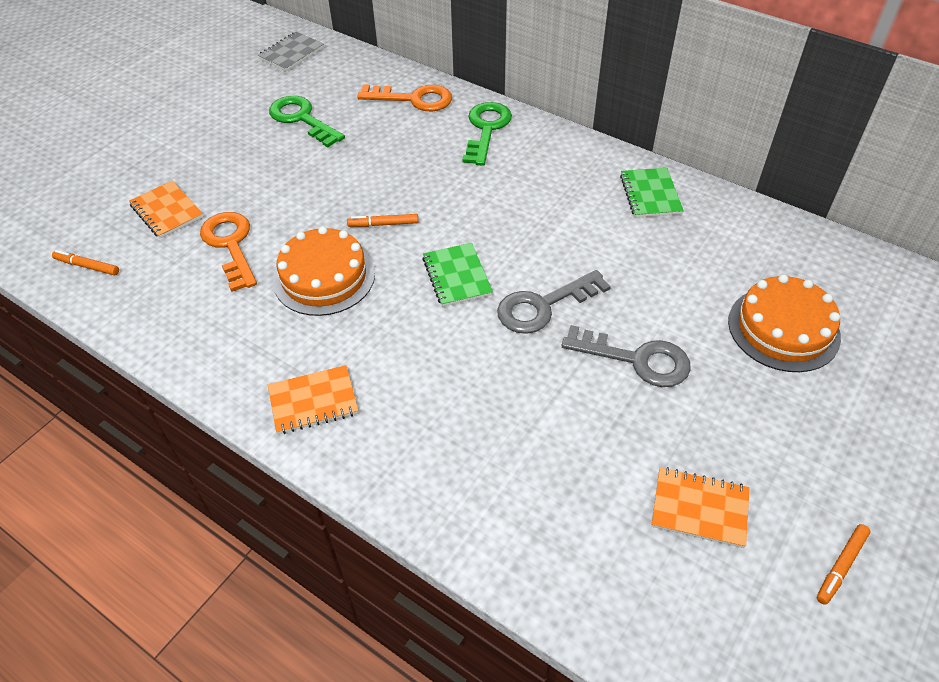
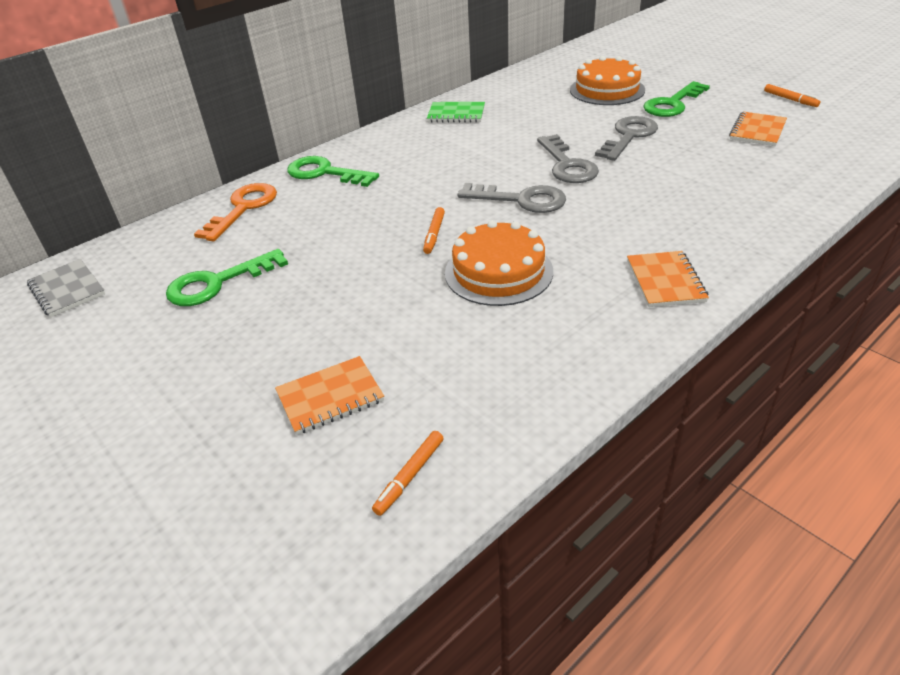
camera: 75 degrees left, 10 degrees down
orange key [200,212,257,292] -> none
green notebook [422,243,493,307] -> grey key [458,183,566,213]
none -> green key [643,81,710,117]

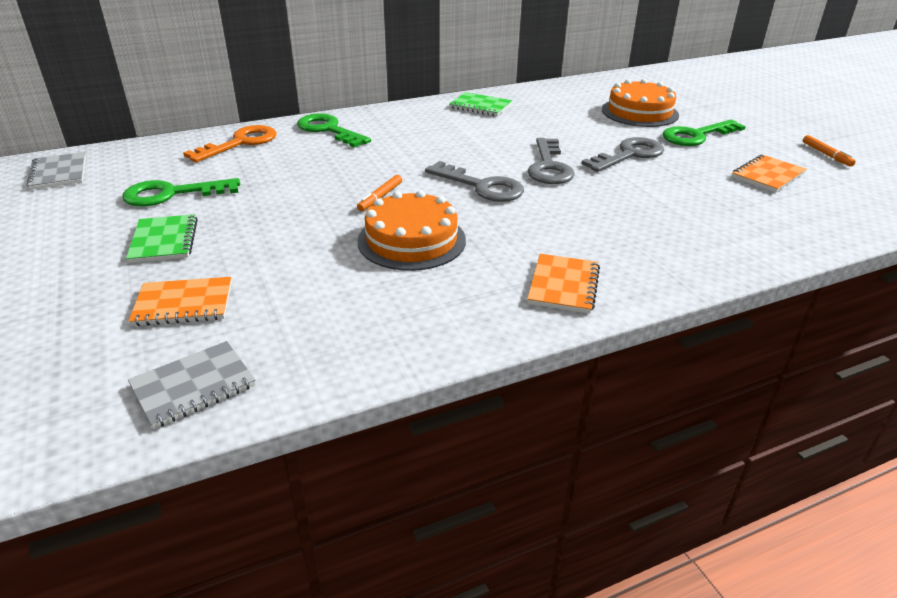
camera: 15 degrees right, 5 degrees down
orange marker [372,431,443,516] -> grey notebook [128,341,256,429]
none -> green notebook [126,214,198,263]

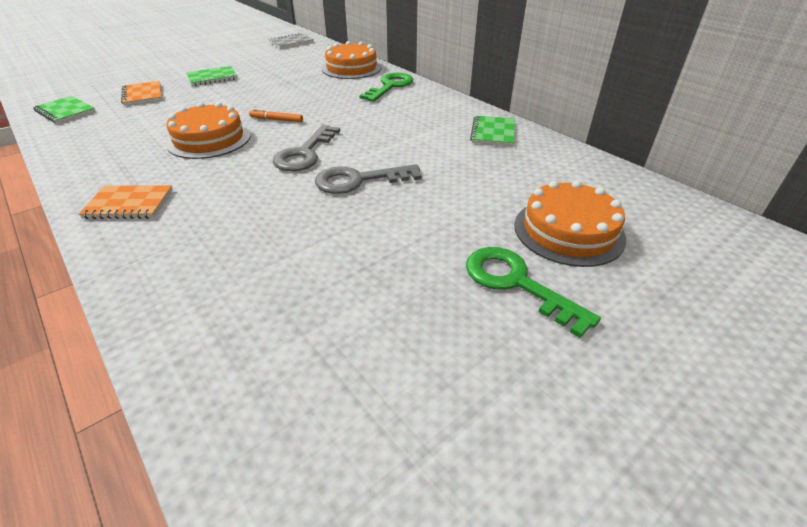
camera: 75 degrees right, 5 degrees up
green key [122,178,240,207] -> none
grey notebook [128,341,256,429] -> green notebook [33,96,96,124]
orange key [183,125,277,162] -> orange cake [322,41,382,79]
grey key [581,137,664,172] -> none
orange notebook [732,154,807,192] -> none
orange marker [803,135,856,167] -> none

